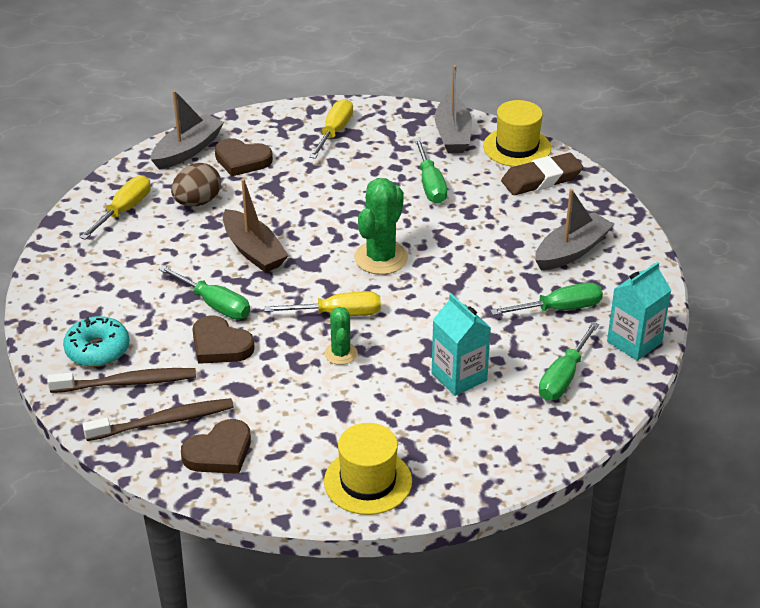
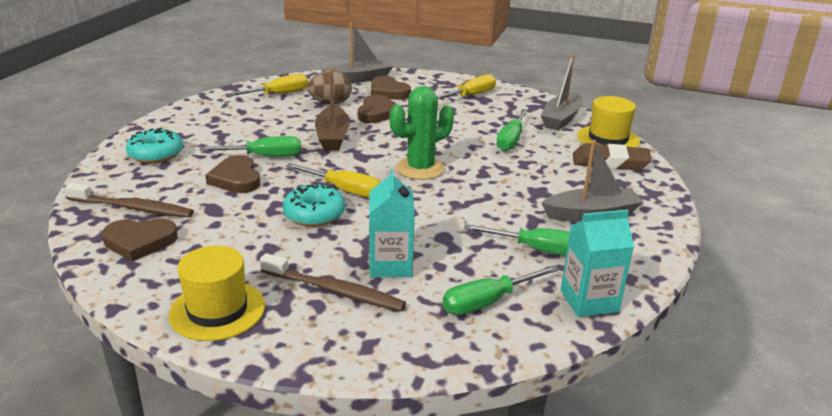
camera: 30 degrees right, 10 degrees down
brown toothbrush [47,368,196,393] -> brown toothbrush moved to [260,253,406,311]
green screwdriver [158,265,250,319] -> green screwdriver turned 75 degrees counterclockwise [199,136,301,157]
green cactus [324,307,358,365] -> turquoise donut [283,184,345,227]
none -> brown heart [358,95,397,123]

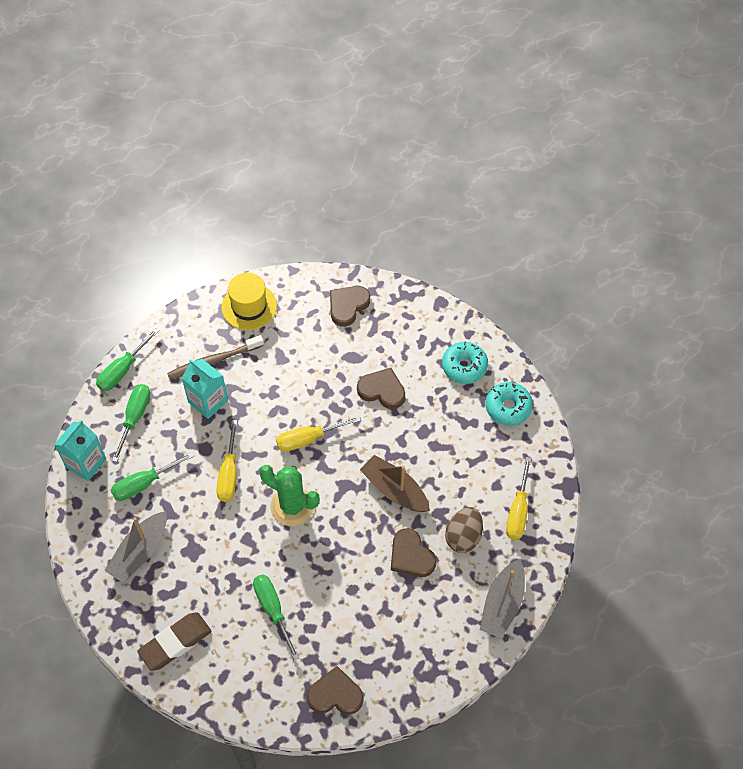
camera: 135 degrees right, 30 degrees up
brown toothbrush [65,183,194,217] -> none
green screwdriver [199,136,301,157] -> green screwdriver moved to [96,328,159,391]
turquoise donut [283,184,345,227] -> turquoise donut moved to [486,382,533,426]
brown heart [371,76,411,100] -> brown heart moved to [307,666,364,715]
green cactus [390,86,454,180] -> green cactus turned 75 degrees counterclockwise [259,465,320,526]
yellow screwdriver [437,74,496,99] -> yellow screwdriver moved to [216,420,237,502]
grey boat [541,54,582,130] -> none
yellow hat [577,96,640,148] -> none

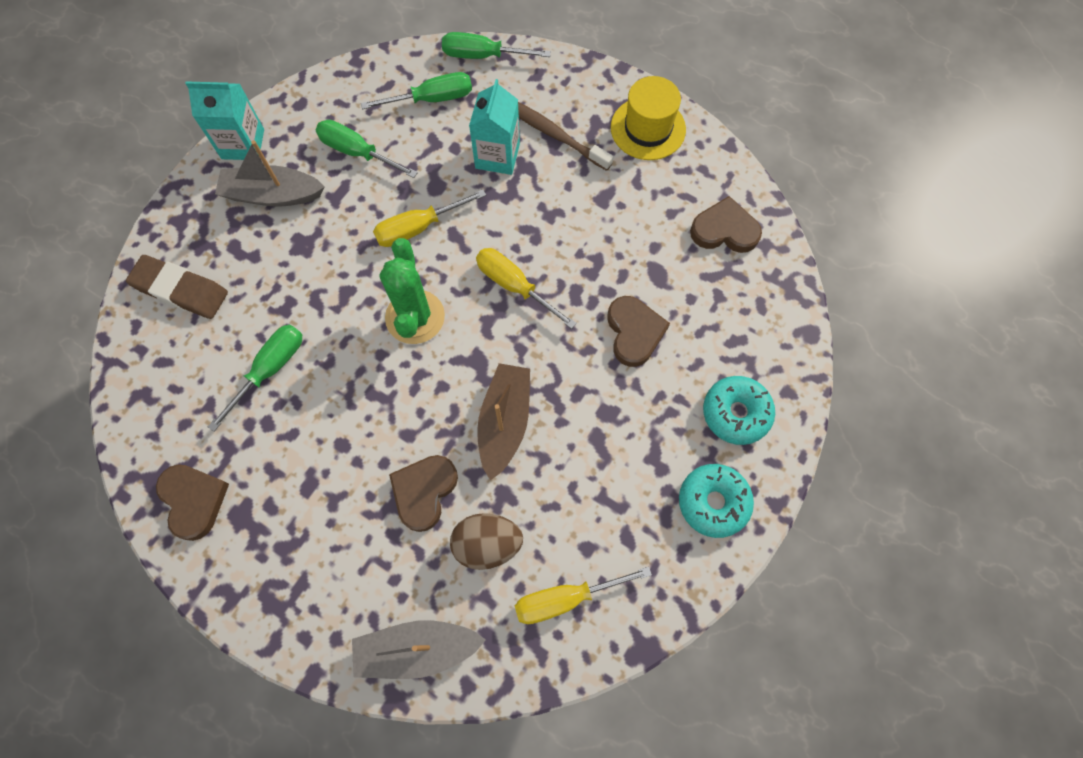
camera: 60 degrees right, 10 degrees up
turquoise carton [54,420,106,481] -> turquoise carton moved to [185,81,264,160]

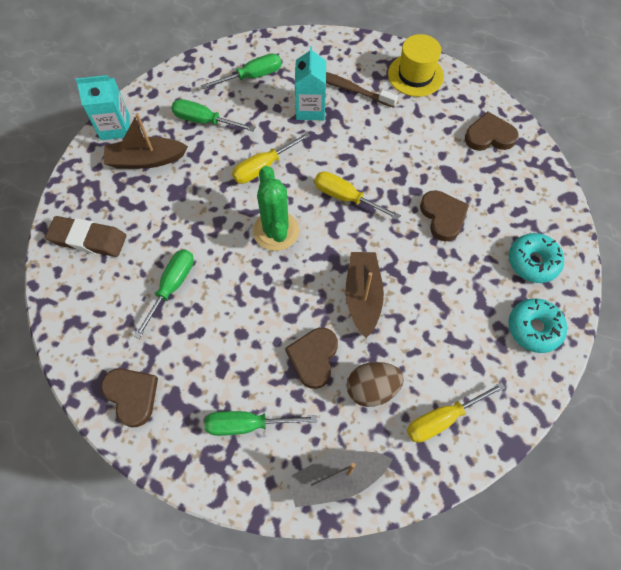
camera: 10 degrees left, 5 degrees down
grey boat [215,140,325,207] -> brown boat [104,113,188,169]
green screwdriver [442,32,551,59] -> green screwdriver moved to [204,411,317,436]

